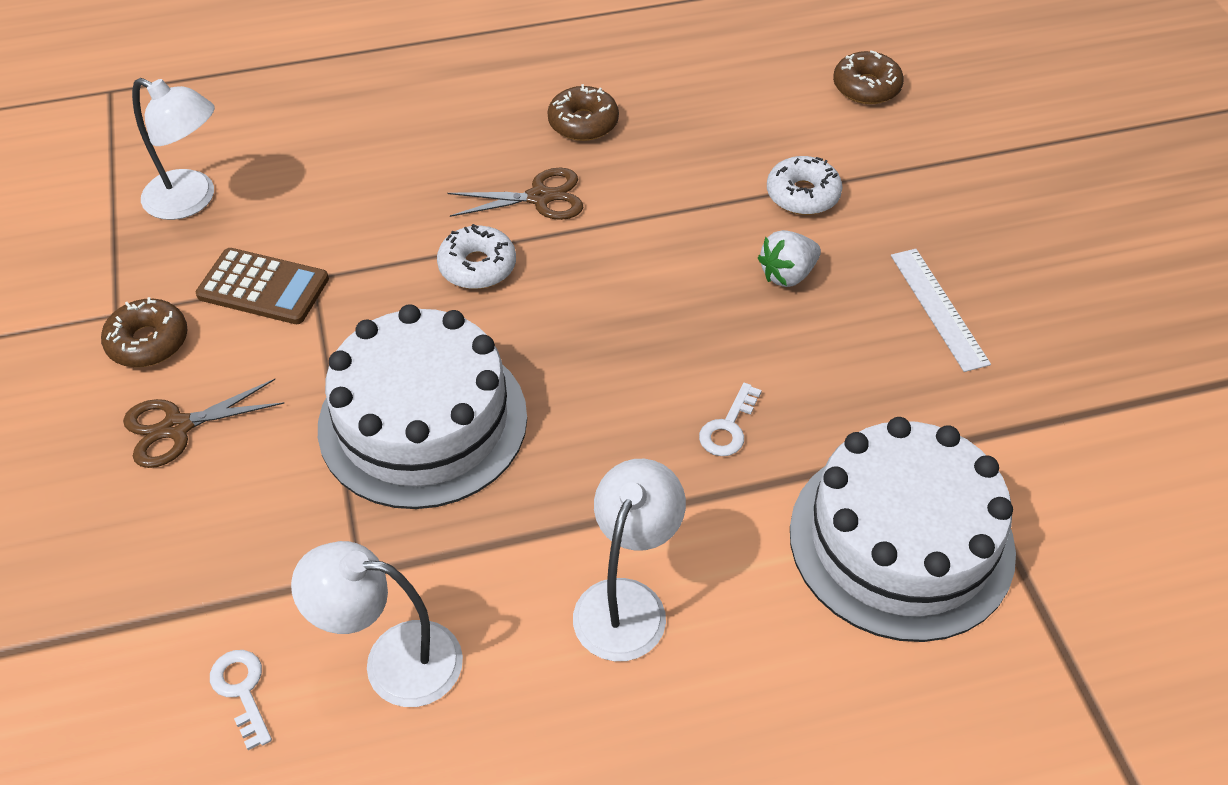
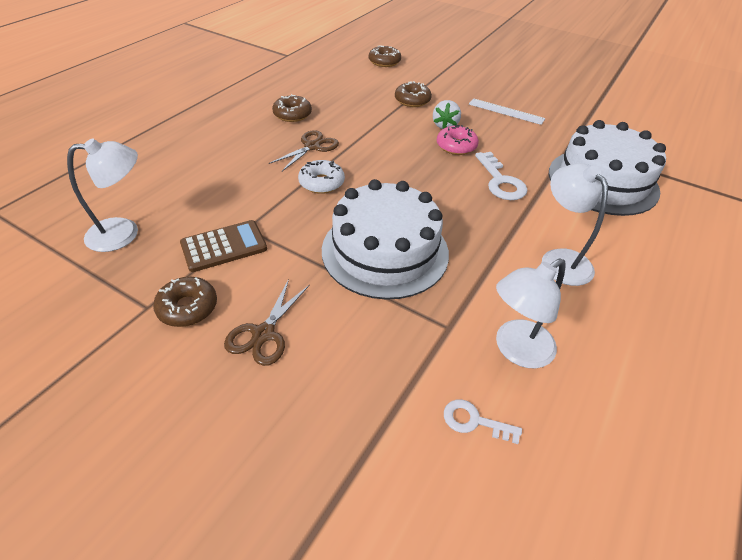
camera: 45 degrees left, 5 degrees down
white key [699,383,762,456] -> white key [475,152,528,200], size x1.63
white donut [767,156,843,215] -> brown donut [395,81,432,107]
none -> pink donut [437,125,479,155]

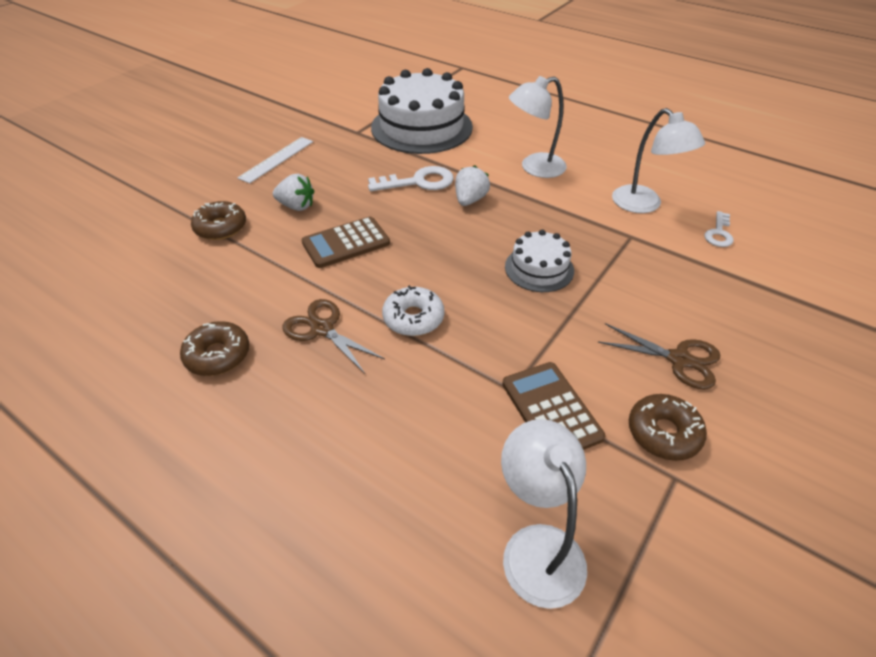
camera: 85 degrees left, 0 degrees up
white cake [322,179,449,300] -> white cake [505,230,574,292], size x0.51
brown donut [369,45,401,67] -> none
pink donut [437,125,479,155] -> none
none -> brown calculator [301,216,390,268]
none -> white strawberry [455,165,490,206]

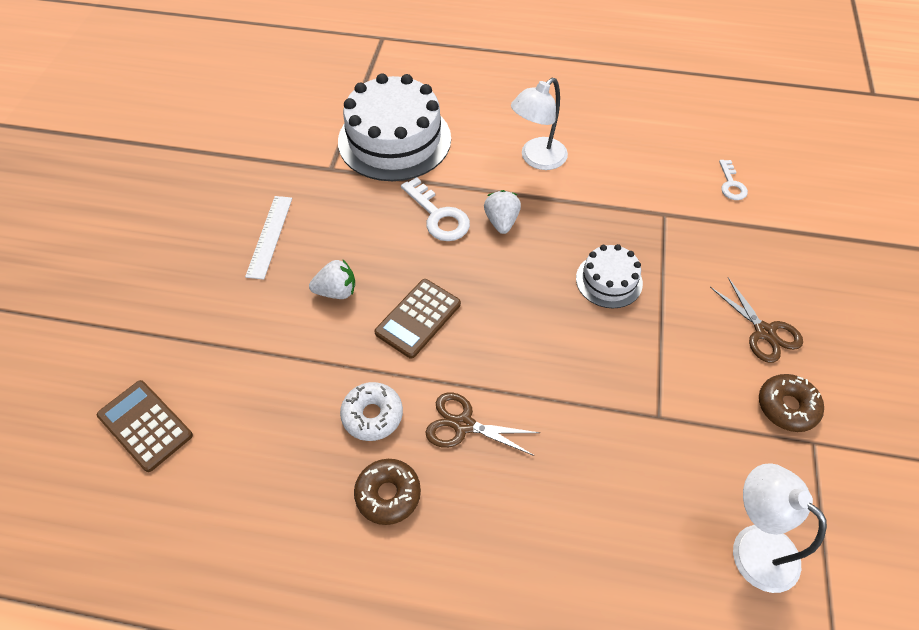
camera: 25 degrees left, 10 degrees up
brown donut [191,201,246,240] -> none
white key [368,166,454,191] -> white key turned 90 degrees clockwise [401,177,470,241]
white donut [382,285,444,336] -> white donut moved to [340,382,403,441]
brown calculator [502,362,605,450] -> brown calculator moved to [97,380,193,472]
brown scissors [598,323,720,390] -> brown scissors turned 60 degrees clockwise [710,277,803,363]
white lamp [612,108,705,213] -> none

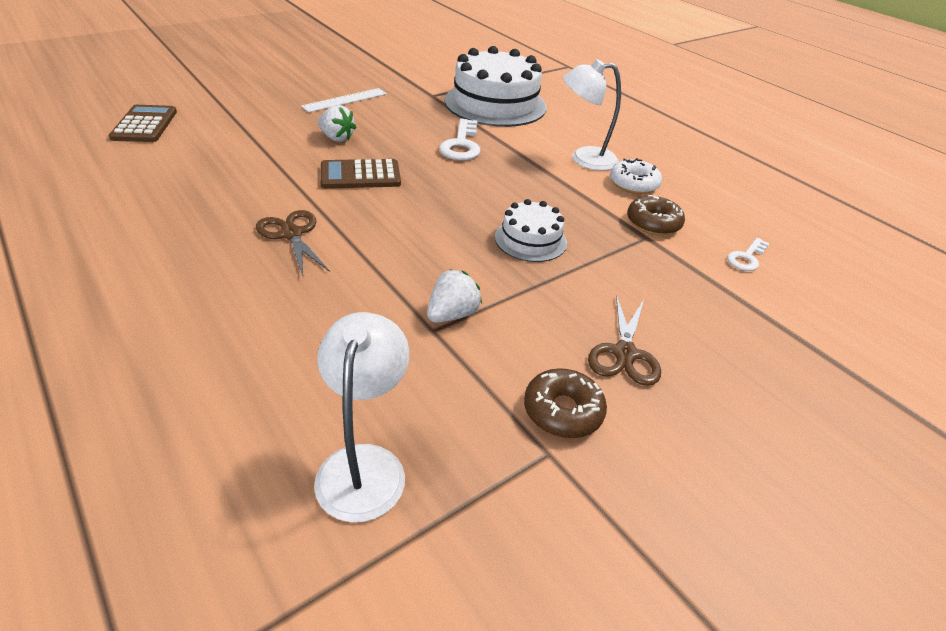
camera: 40 degrees right, 15 degrees down
white donut [340,382,403,441] -> white donut moved to [610,158,662,194]
brown donut [354,459,421,525] -> brown donut moved to [627,195,685,235]
white strawberry [484,190,521,234] -> white strawberry moved to [427,269,482,323]

